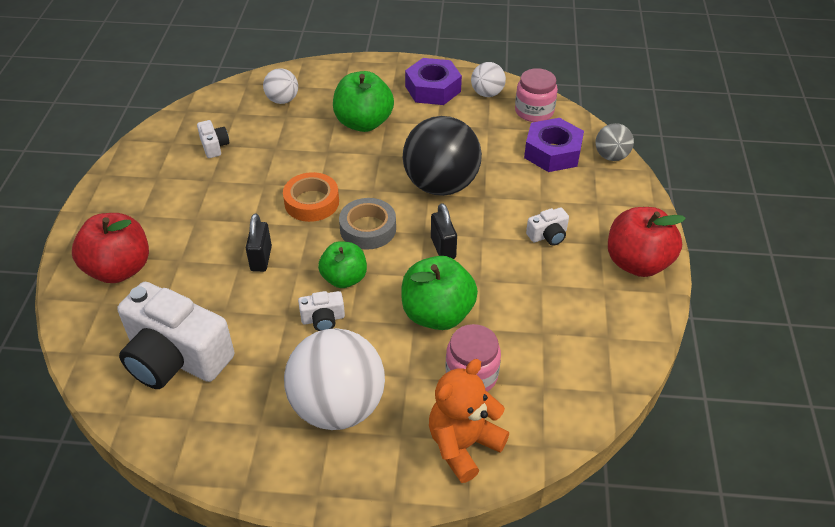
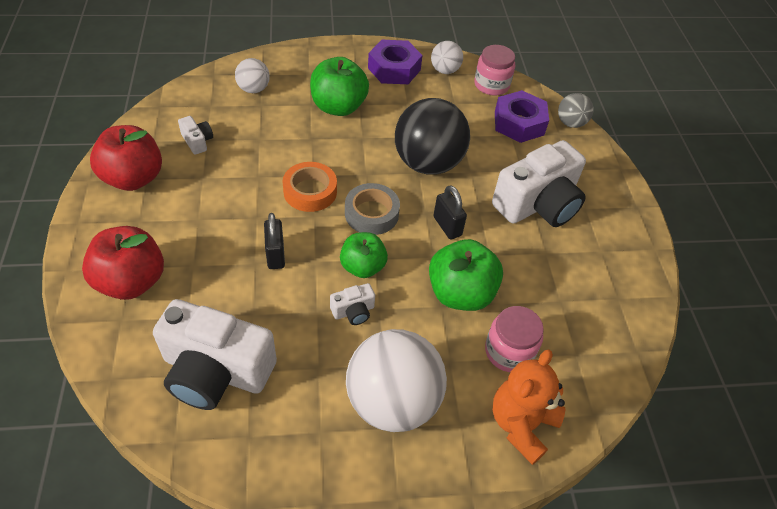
camera: 15 degrees left, 5 degrees up
white camera [526,207,569,246] -> white camera [492,140,586,227], size x2.35
red apple [608,207,686,277] -> red apple moved to [90,125,162,191]

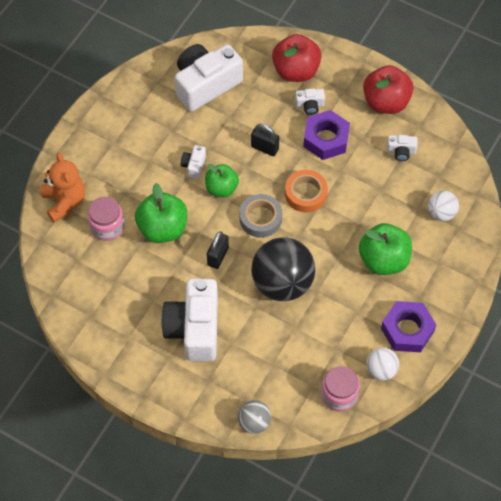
camera: 130 degrees right, 10 degrees up
white ball [346,329,447,432] -> none
black padlock [433,185,467,239] -> black padlock turned 75 degrees counterclockwise [207,231,229,269]
purple nut [495,90,549,143] -> purple nut moved to [303,110,350,160]
none -> white camera [295,89,325,115]

